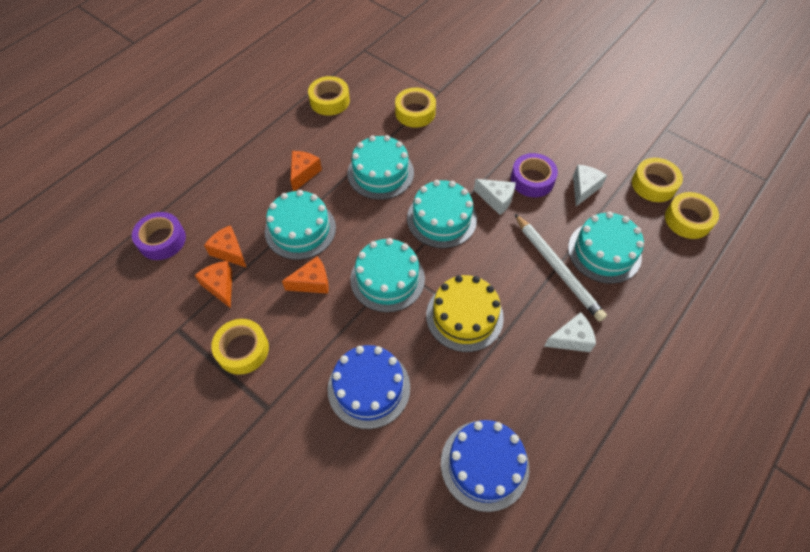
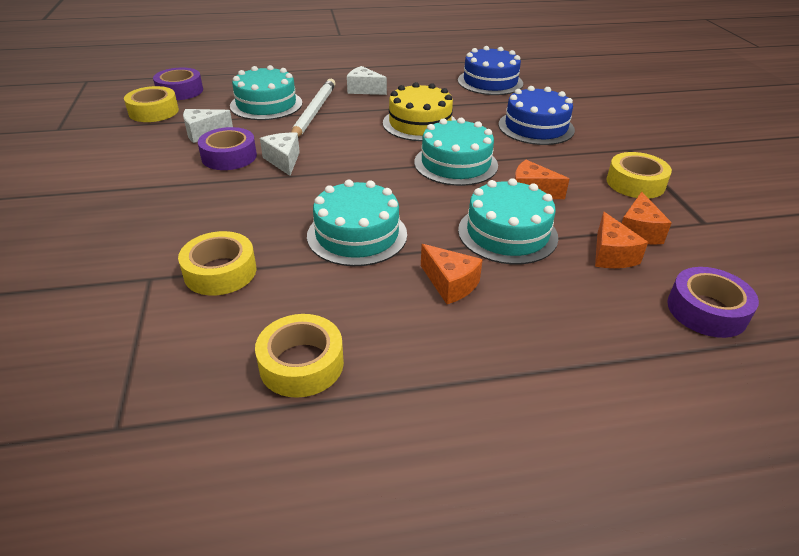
camera: 140 degrees left, 20 degrees down
orange cheese [290,151,322,191] -> orange cheese turned 105 degrees counterclockwise [421,244,483,304]
turquoise cake [407,180,477,248] -> none
yellow tape [665,192,719,239] -> purple tape [153,67,203,100]

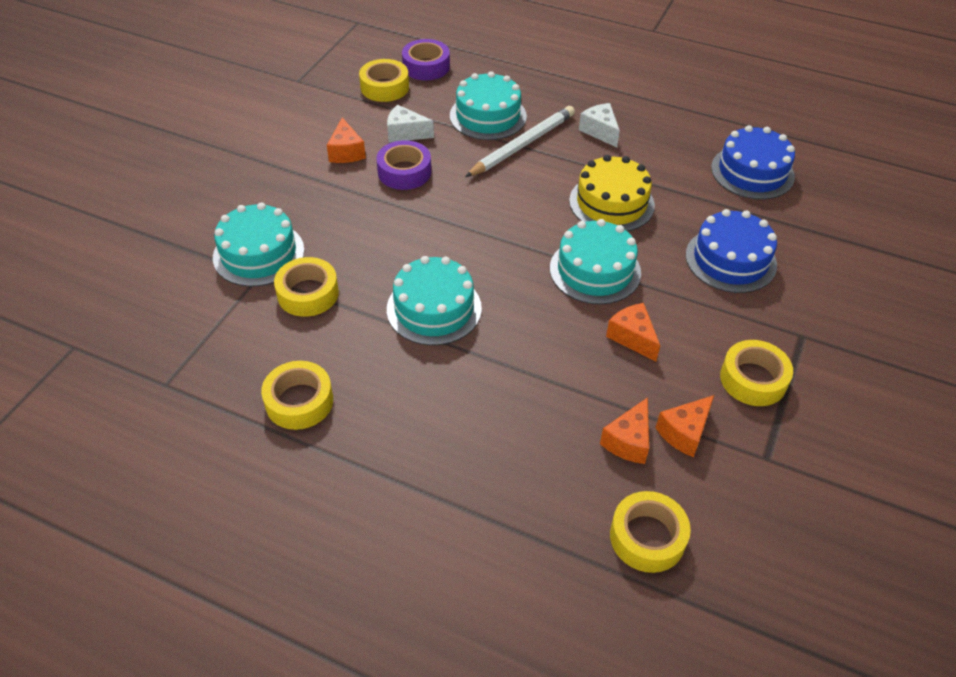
camera: 35 degrees right, 10 degrees up
white cheese [260,133,300,176] -> none
orange cheese [421,244,483,304] -> orange cheese moved to [327,118,366,163]
turquoise cake [458,178,558,265] -> turquoise cake moved to [213,202,304,287]
purple tape [667,267,759,338] -> yellow tape [610,491,691,573]

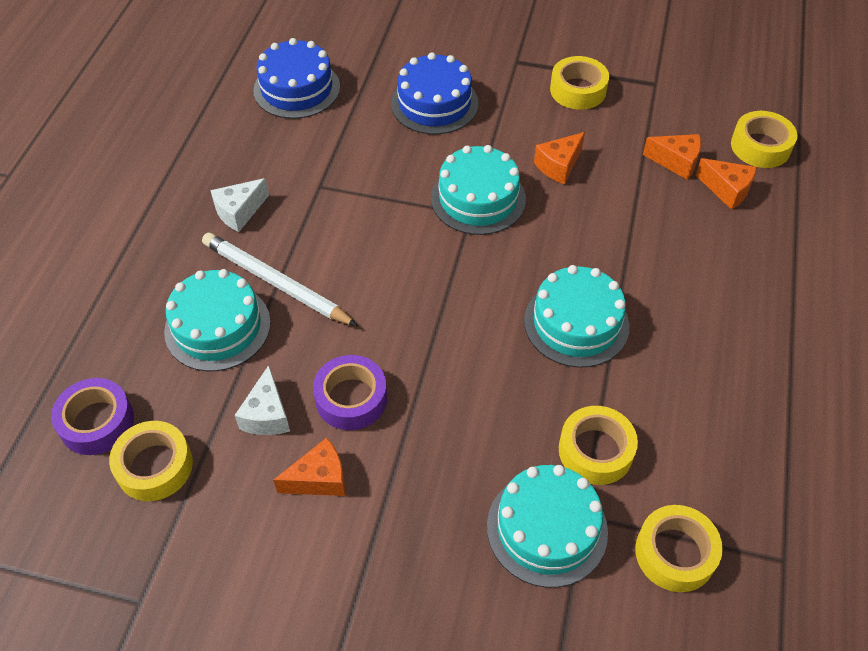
camera: 100 degrees left, 5 degrees up
yellow tape [261,361,333,430] -> yellow tape moved to [635,505,723,592]
yellow cake [569,155,655,231] -> none
orange cheese [656,395,714,457] -> orange cheese moved to [696,158,757,210]

